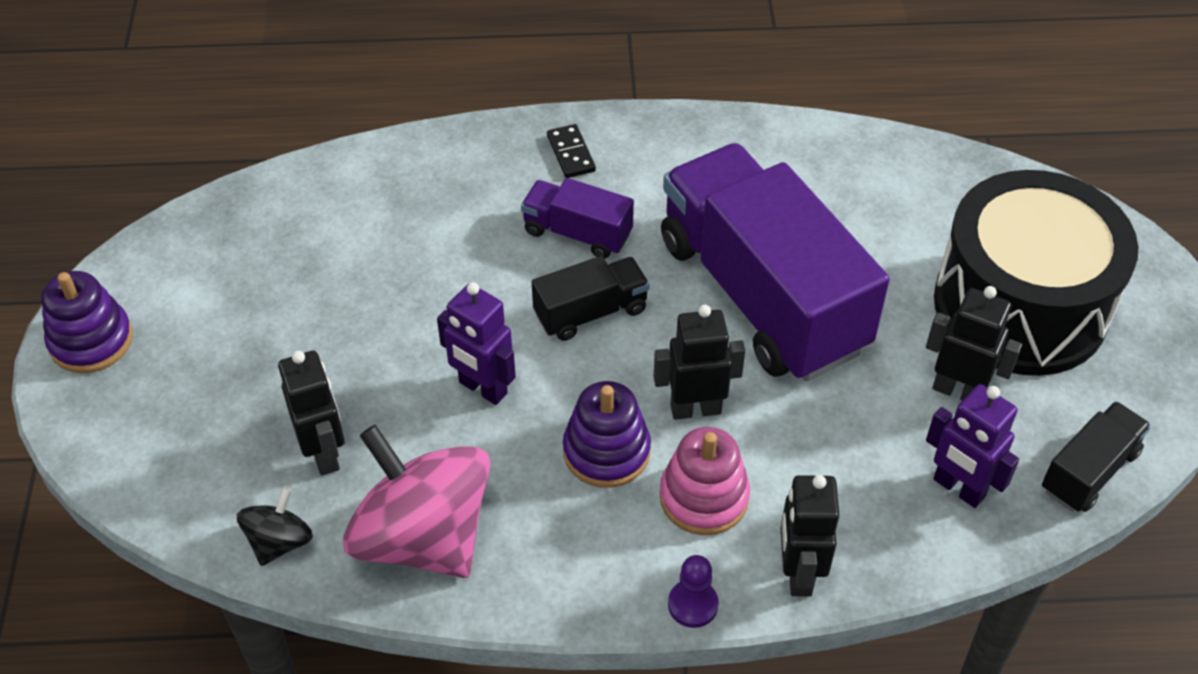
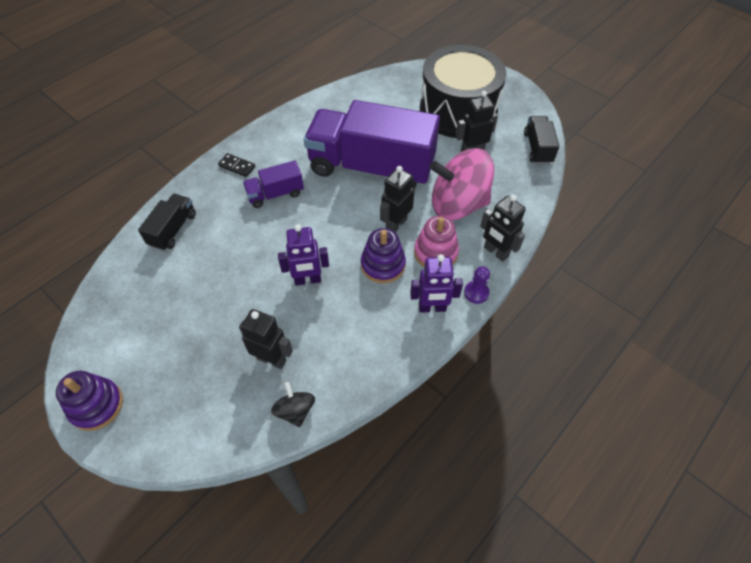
camera: 45 degrees left, 5 degrees up
pink spinning top [343,425,491,578] -> pink spinning top moved to [430,148,494,220]
black truck [532,256,650,341] -> black truck moved to [138,194,196,251]
purple robot [926,384,1019,508] -> purple robot moved to [410,254,463,313]

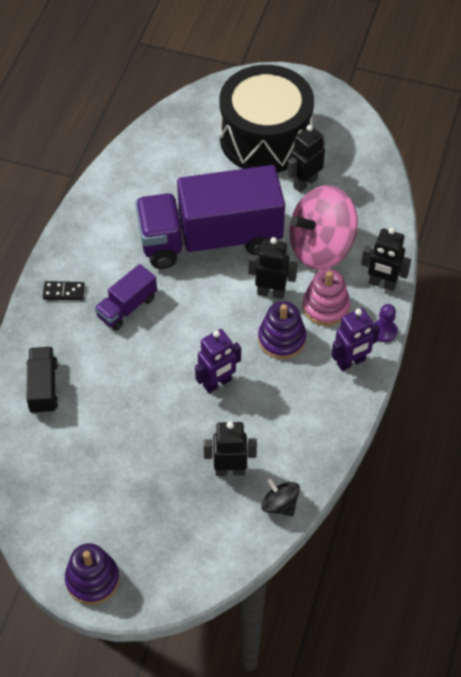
camera: 25 degrees left, 0 degrees up
black robot [380,166,414,232] -> black robot turned 90 degrees clockwise [248,237,297,299]
black truck [524,116,559,164] -> none

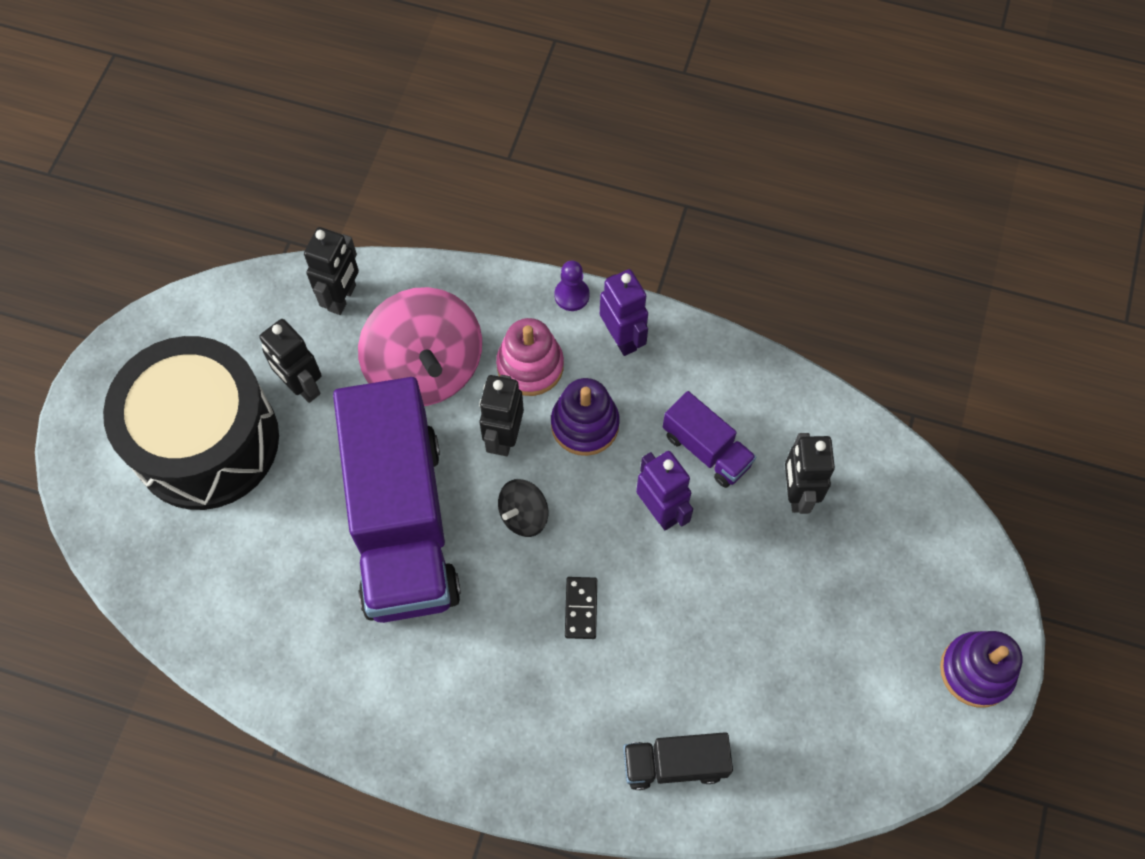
camera: 90 degrees left, 10 degrees up
black domino [43,281,85,300] -> black domino moved to [565,577,597,639]
purple truck [95,264,157,330] -> purple truck moved to [663,391,756,488]
black spinning top [261,478,300,516] -> black spinning top moved to [498,479,548,537]
black robot [361,228,411,291] -> black robot moved to [304,227,359,315]

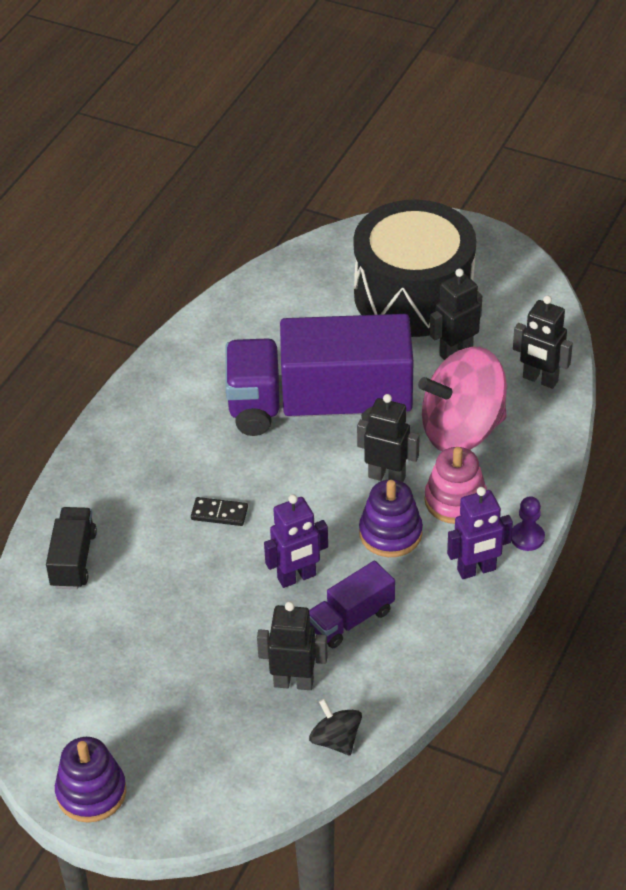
camera: 100 degrees right, 20 degrees down
black spinning top [498,479,548,537] -> black spinning top moved to [309,699,362,755]

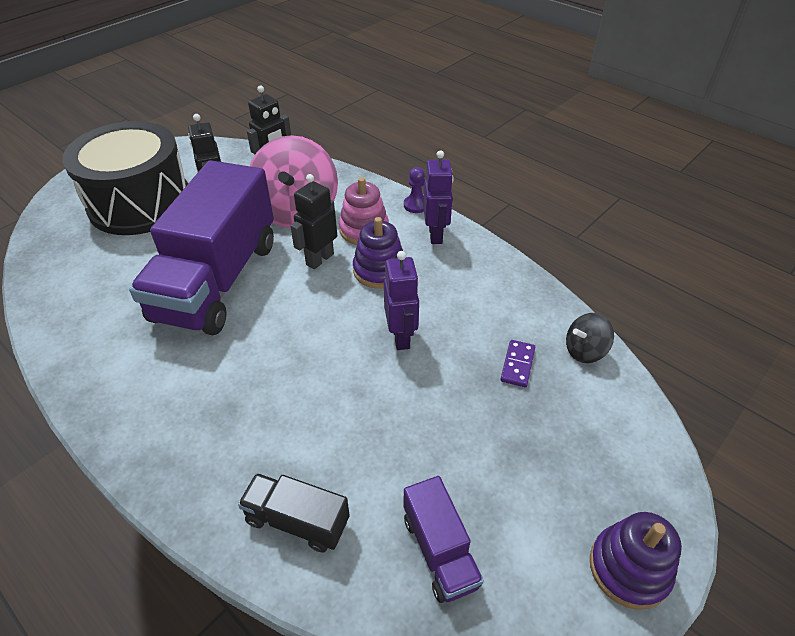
camera: 75 degrees left, 0 degrees up
black domino [191,497,248,526] -> none
black robot [257,602,328,690] -> purple domino [500,340,535,387]
purple truck [309,561,395,648] -> purple truck moved to [403,476,484,603]

